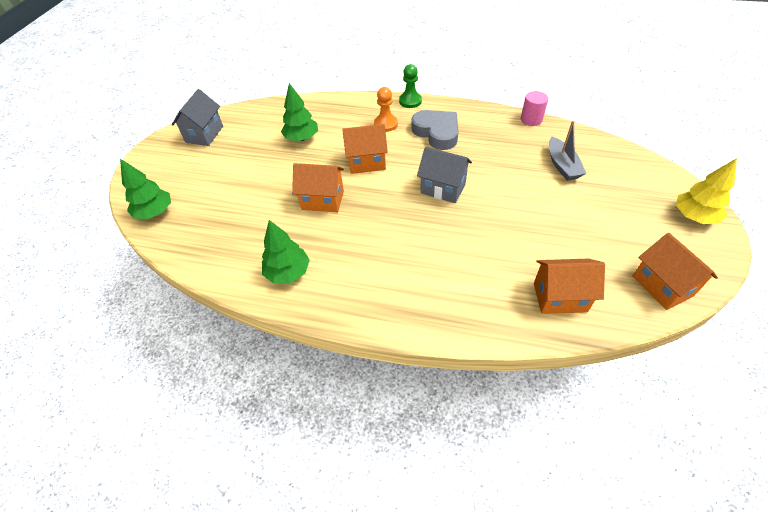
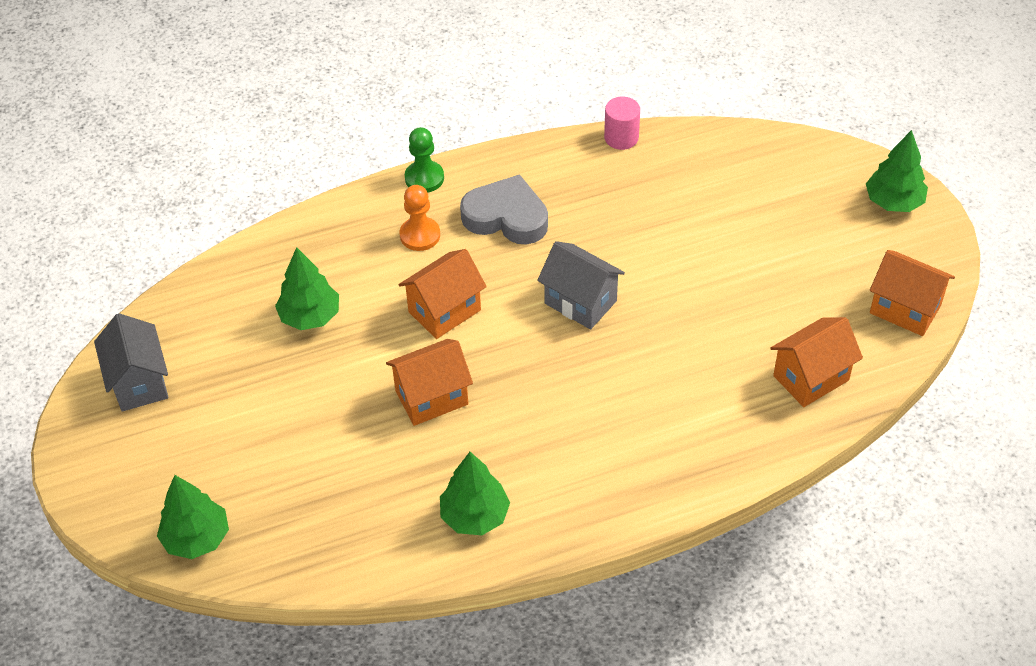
camera: 35 degrees left, 0 degrees up
grey house [417,147,472,203] -> grey house turned 45 degrees clockwise [537,241,625,329]
grey boat [549,120,586,181] -> none
yellow tree [676,158,737,224] -> green tree [866,130,928,212]

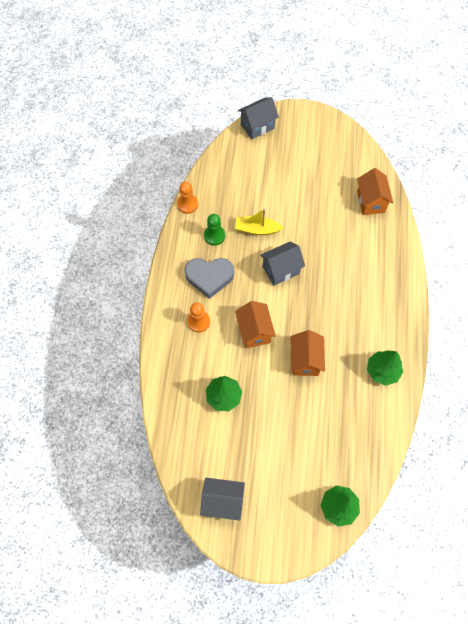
camera: 65 degrees left, 15 degrees up
green pawn [405,127,444,192] -> green pawn moved to [204,214,225,246]
grey heart [460,174,548,244] -> grey heart turned 135 degrees counterclockwise [185,258,234,299]
pink cylinder [604,97,640,150] -> orange pawn [177,182,198,214]
green tree [866,130,928,212] -> none
orange house [870,250,955,336] -> none
none -> yellow boat [235,209,284,235]
none -> grey house [238,97,279,139]

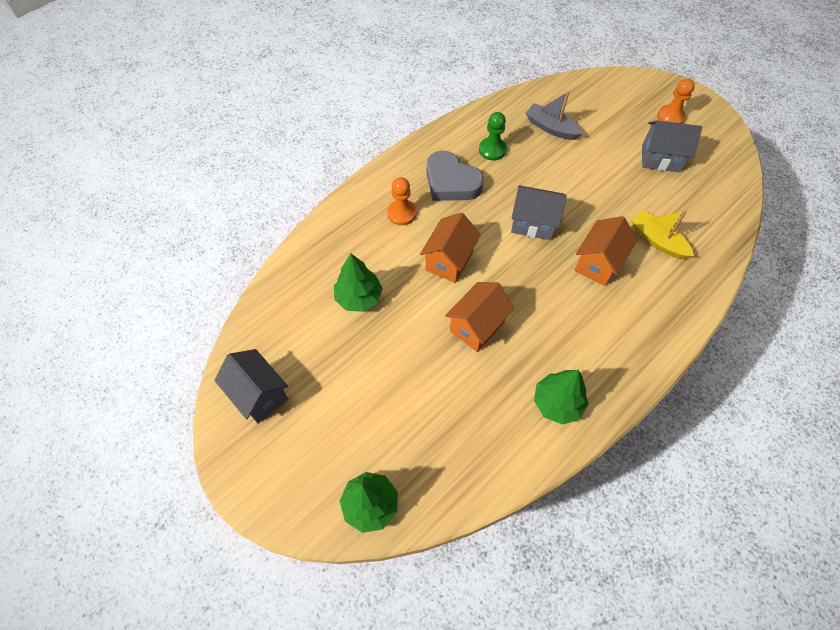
camera: 40 degrees right, 5 degrees down
orange pawn [177,182,198,214] -> orange pawn moved to [657,78,695,123]
yellow boat [235,209,284,235] -> yellow boat moved to [631,210,694,259]
grey house [238,97,279,139] -> grey house moved to [642,120,702,172]
orange house [357,168,393,215] -> orange house moved to [574,216,637,286]
none -> grey boat [525,91,583,140]

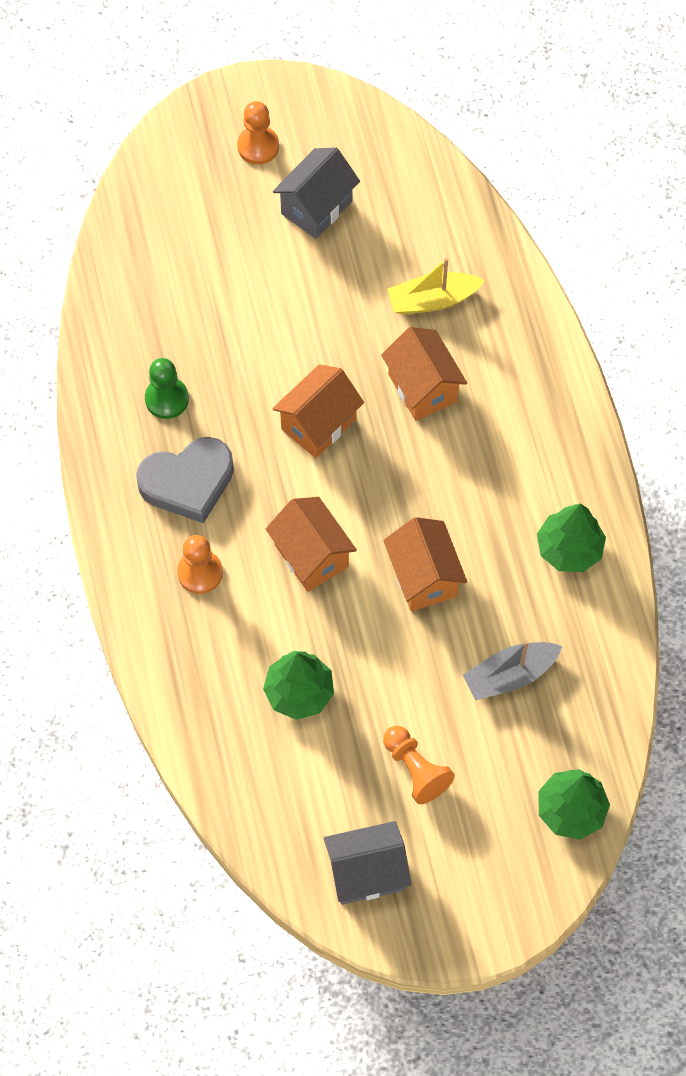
camera: 60 degrees left, 5 degrees up
grey house [511,185,567,240] -> orange house [272,364,364,458]
grey boat [525,91,583,140] -> grey boat moved to [463,640,562,700]
none -> orange pawn [383,726,455,804]

